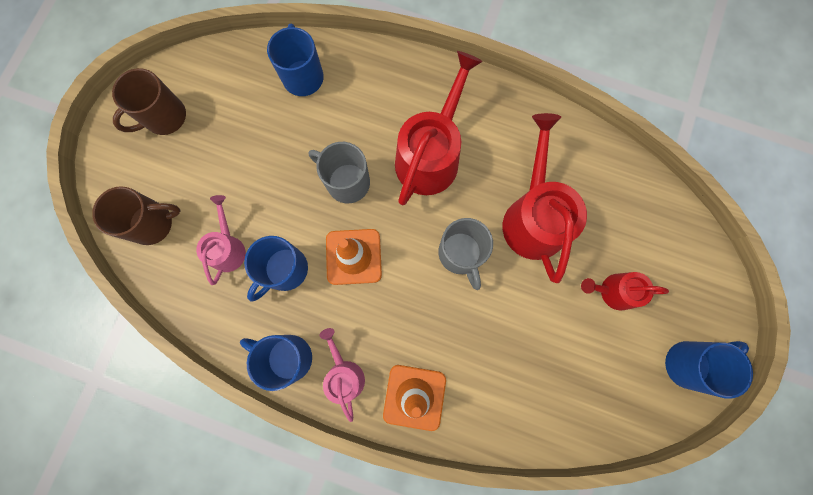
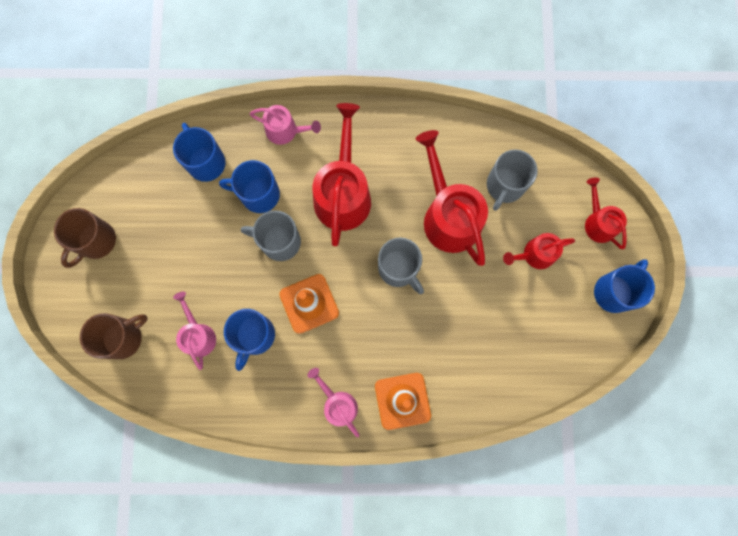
camera: 20 degrees left, 0 degrees up
blue mug [240,335,312,391] -> blue mug moved to [219,160,280,213]
none -> pink watering can [250,105,321,145]
none -> grey mug [487,149,538,211]
none -> red watering can [585,178,627,249]

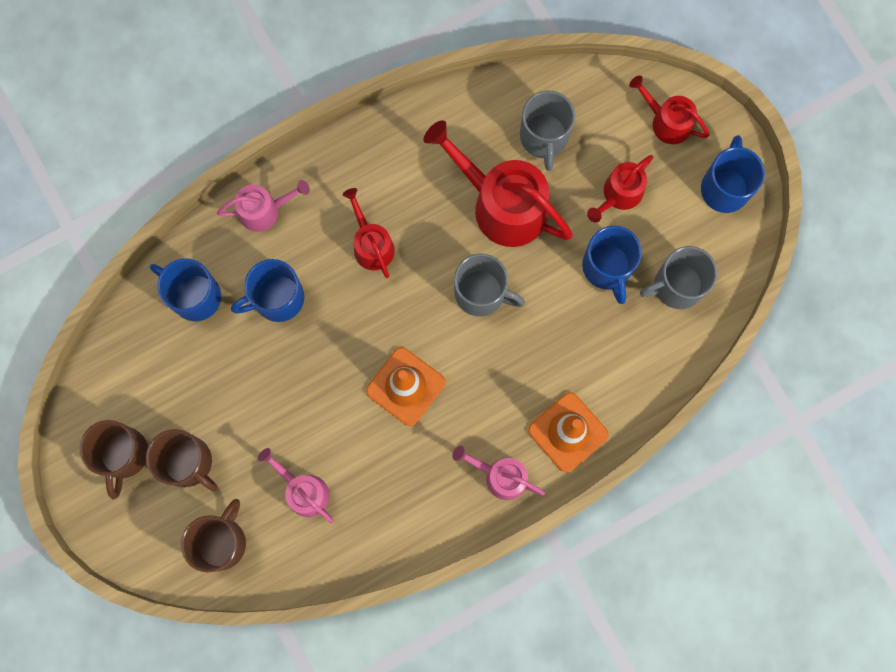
camera: 30 degrees left, 0 degrees up
blue mug [224,309,275,371] -> blue mug moved to [582,226,642,304]
grey mug [241,210,301,261] -> grey mug moved to [640,246,717,309]
red watering can [313,103,371,246] -> red watering can [343,188,395,278], size x0.55
none -> brown mug [146,429,218,492]

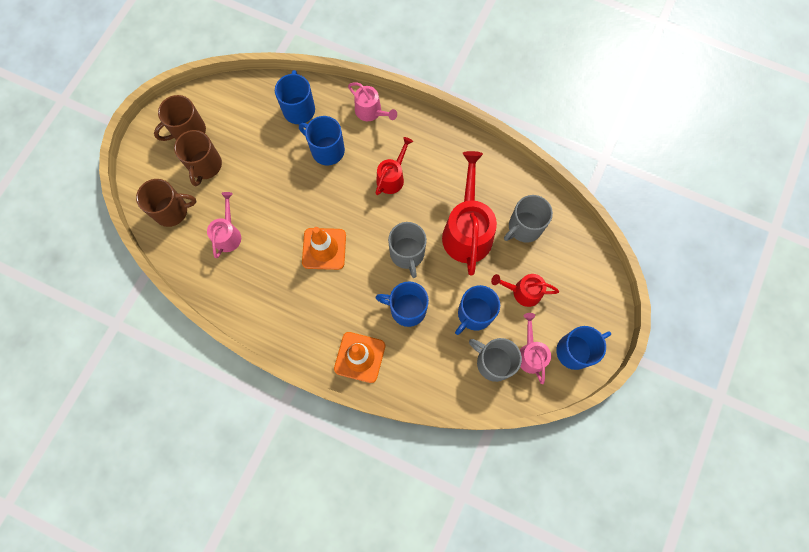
camera: 55 degrees right, 5 degrees down
pink watering can [452,446,545,500] -> pink watering can moved to [520,313,551,384]
red watering can [629,75,710,144] -> none
none -> blue mug [375,281,429,327]

